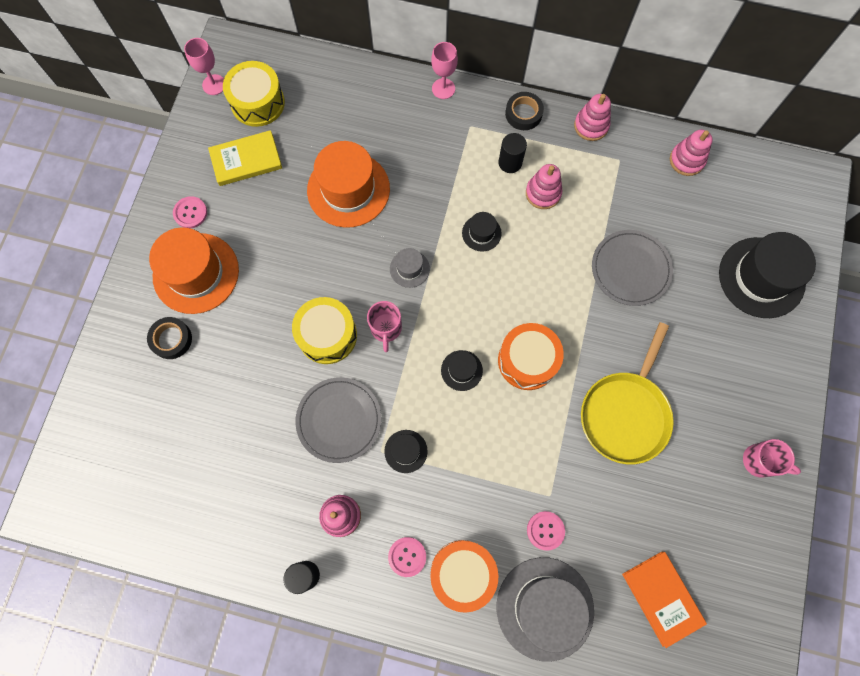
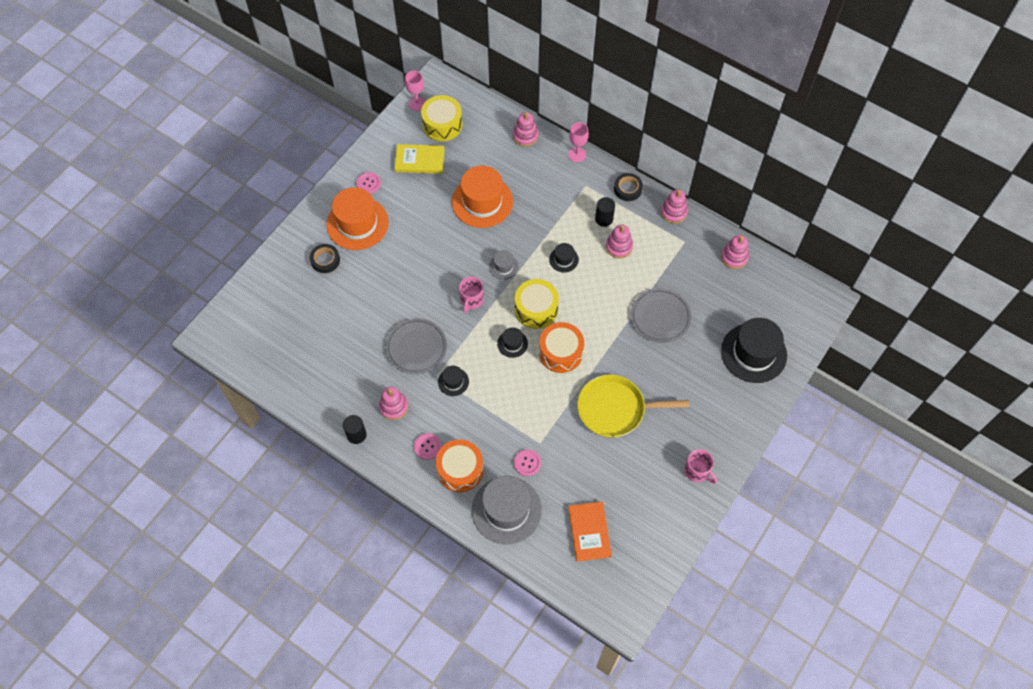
camera: 20 degrees right, 10 degrees down
yellow drum [292,297,357,364] -> yellow drum moved to [515,279,559,329]
yellow pan [581,322,674,464] -> yellow pan turned 45 degrees clockwise [577,375,689,438]
none -> pink stacking toy [513,112,538,147]

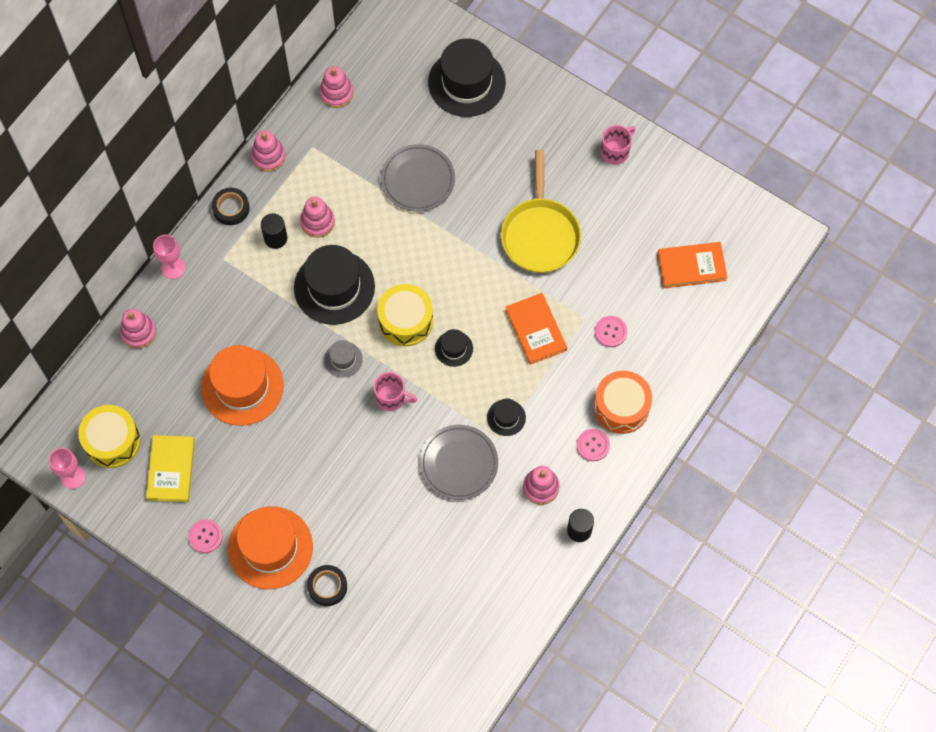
camera: 90 degrees left, 5 degrees up
grey hat [472,476,542,544] -> none
orange drum [539,322,584,373] -> none
black hat [549,243,579,273] -> black hat [294,245,375,325], size x2.13
none -> orange book [505,293,567,365]

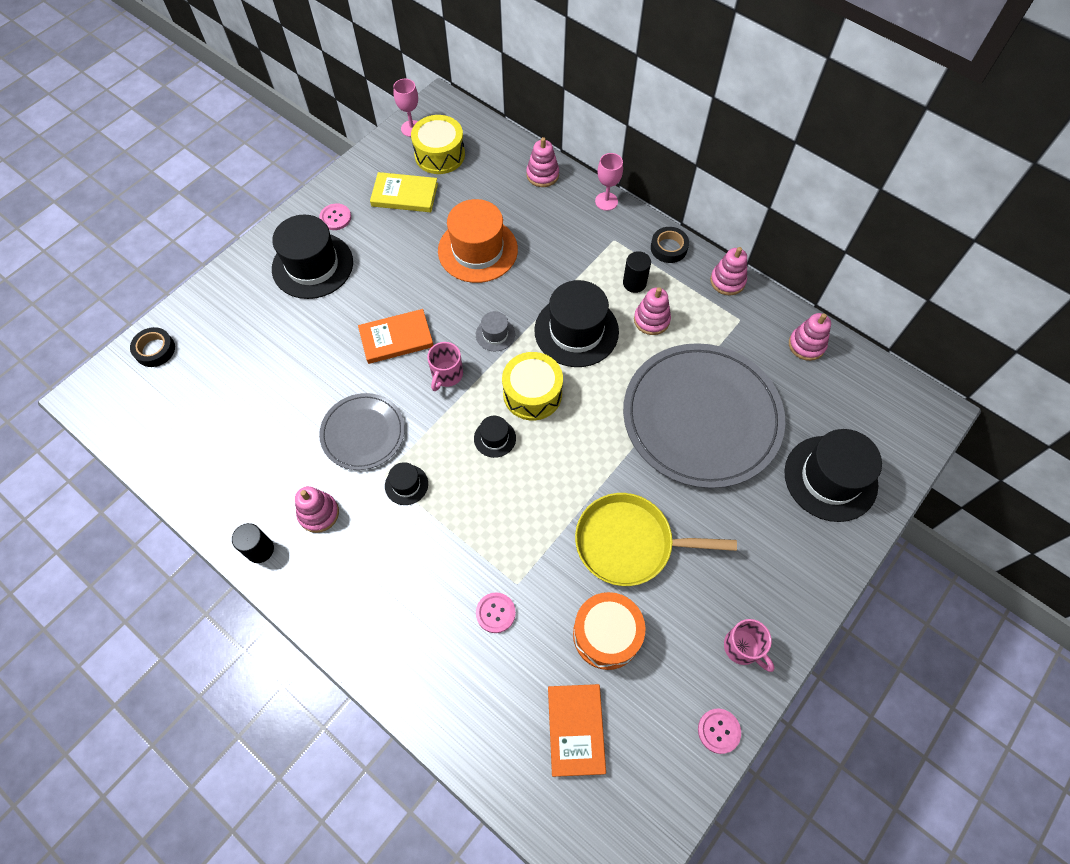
camera: 95 degrees right, 5 degrees down
orange hat [228,507,313,589] -> black hat [272,215,353,299]
black tape [307,565,347,606] -> black tape moved to [130,327,175,367]
grey plate [381,144,455,212] -> grey plate [623,343,785,488], size x1.91
orange book [505,293,567,365] -> orange book moved to [358,309,433,364]
pink button [577,429,610,461] -> pink button moved to [698,709,741,754]
orange drum [594,371,652,434] -> orange drum moved to [573,592,645,670]

